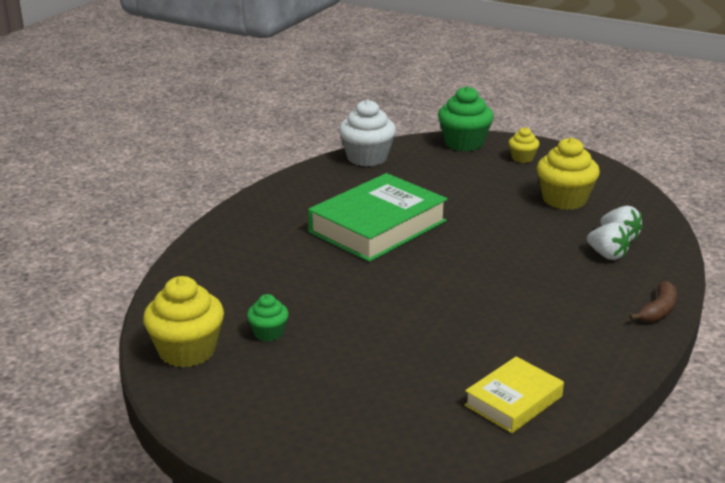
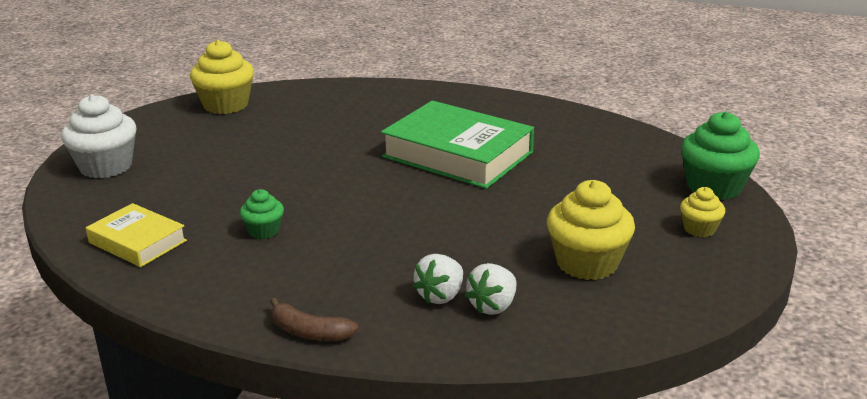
camera: 80 degrees right, 0 degrees up
green cupcake [247,294,289,342] -> green cupcake moved to [240,189,284,239]
white cupcake [339,99,396,166] -> white cupcake moved to [61,94,137,178]

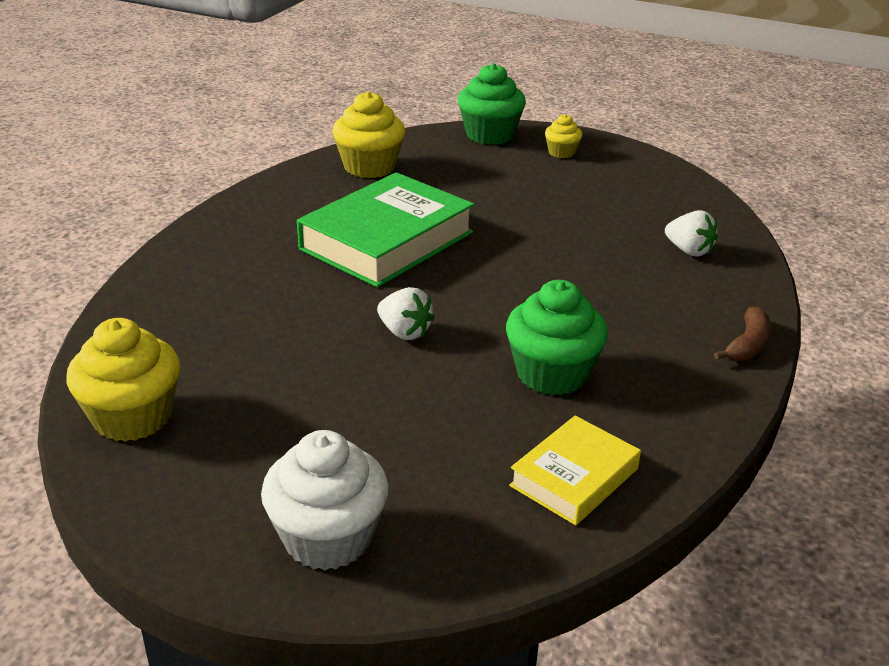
camera: 85 degrees left, 5 degrees up
green cupcake [240,189,284,239] -> green cupcake [506,280,608,395], size x1.86
white strawberry [413,254,463,304] -> white strawberry moved to [377,287,435,340]
yellow cupcake [547,180,635,280] -> yellow cupcake moved to [332,91,406,178]

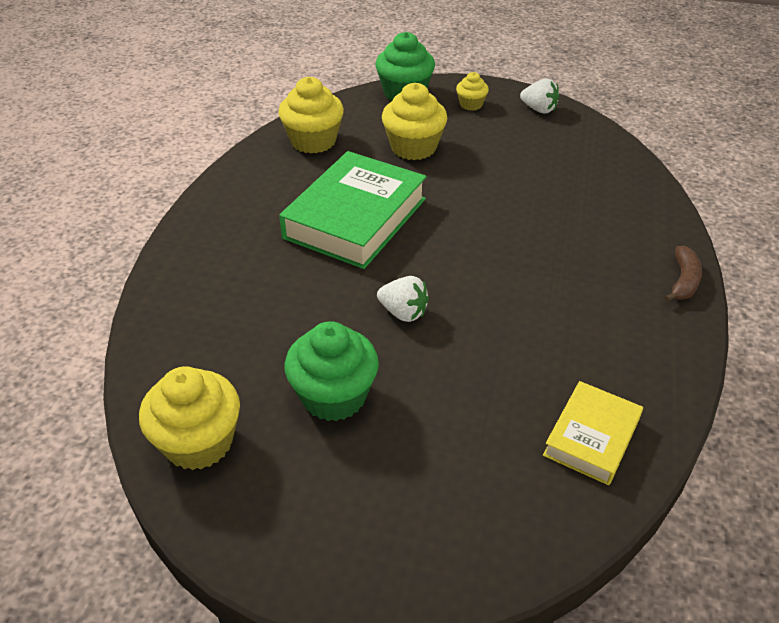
camera: 10 degrees left, 10 degrees up
white cupcake [261,430,388,571] -> none
green cupcake [506,280,608,395] -> green cupcake moved to [285,321,379,421]
white strawberry [665,210,718,257] -> white strawberry moved to [520,79,559,113]
none -> yellow cupcake [382,83,447,160]

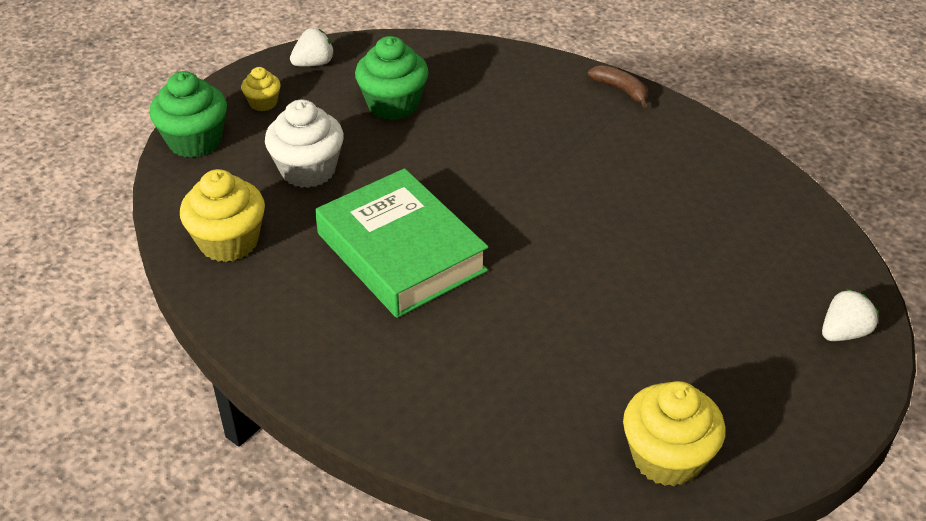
camera: 65 degrees left, 0 degrees up
green cupcake [285,321,379,421] -> green cupcake moved to [355,36,429,120]
white strawberry [377,276,429,322] -> white strawberry moved to [822,289,878,341]
yellow cupcake [382,83,447,160] -> white cupcake [265,99,344,188]
yellow book [543,381,643,485] -> none

